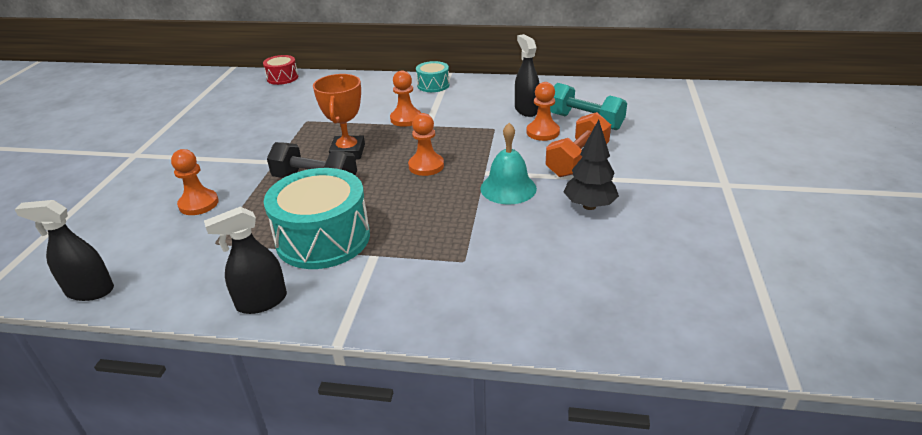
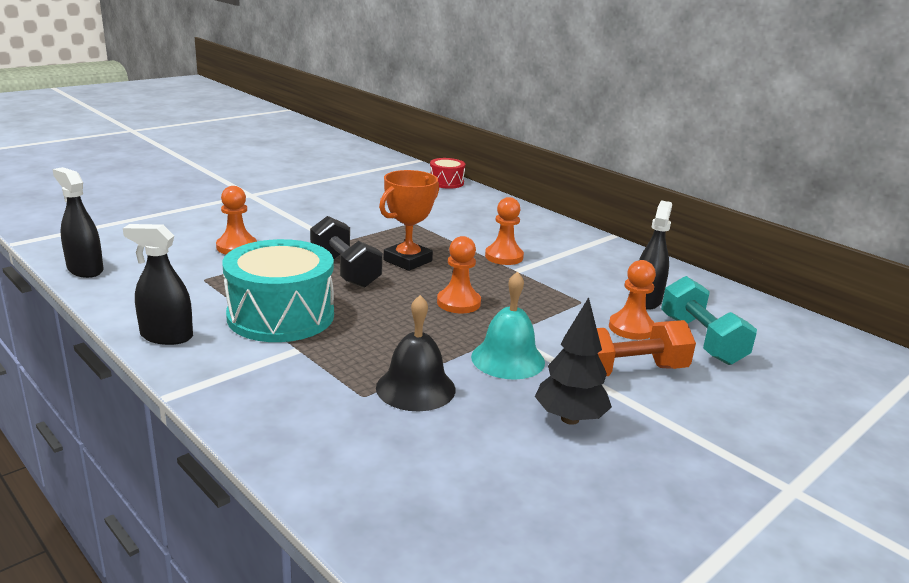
camera: 35 degrees right, 10 degrees down
turquoise drum [416,61,450,92] -> none
none -> black bell [376,295,455,411]

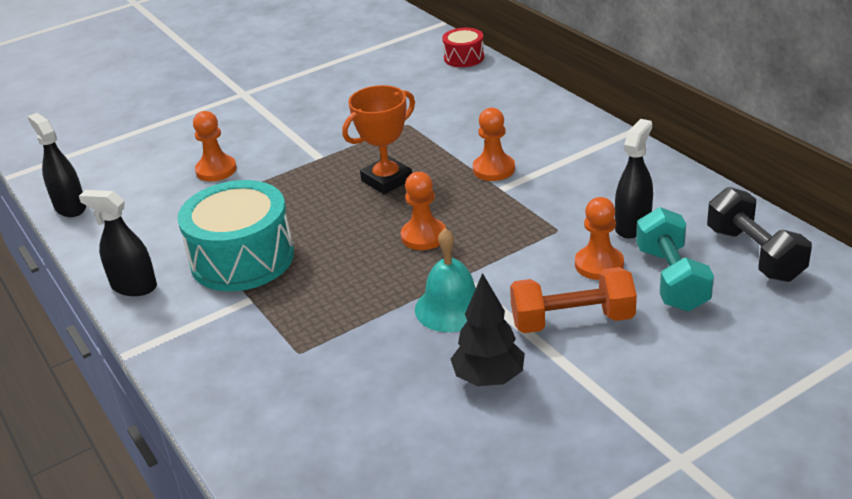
camera: 15 degrees right, 10 degrees up
black dumbbell [310,216,383,288] -> black dumbbell moved to [707,187,812,282]
black bell [376,295,455,411] -> none

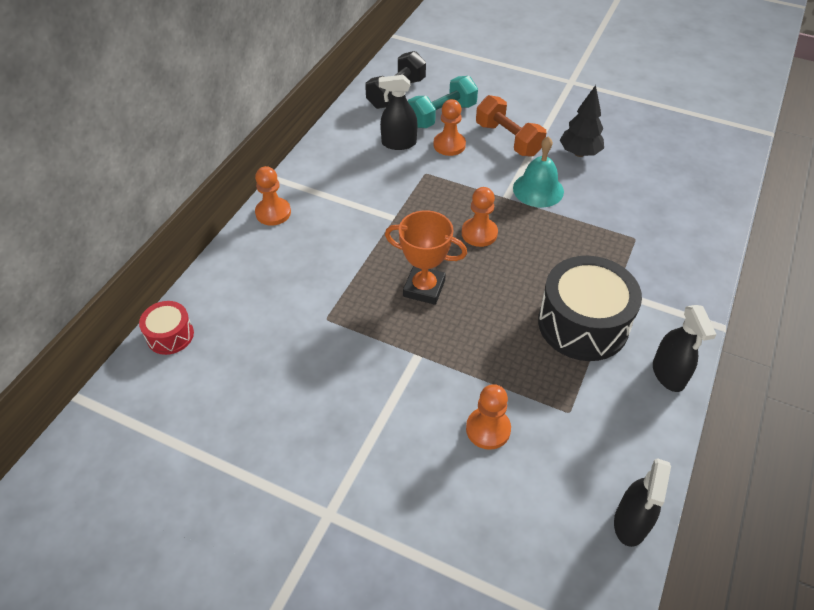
camera: 125 degrees left, 15 degrees up
turquoise drum [177,180,294,291] -> black drum [538,256,642,361]
orange pawn [473,108,515,181] -> orange pawn moved to [255,166,291,226]

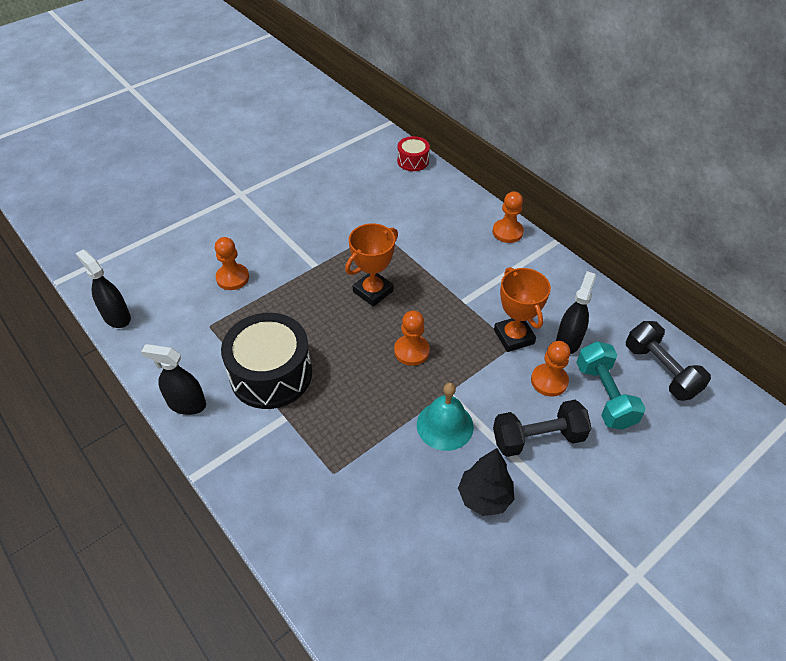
camera: 115 degrees right, 0 degrees up
orange dumbbell [476,95,547,157] -> black dumbbell [493,400,592,457]
none -> orange trophy [494,267,551,352]

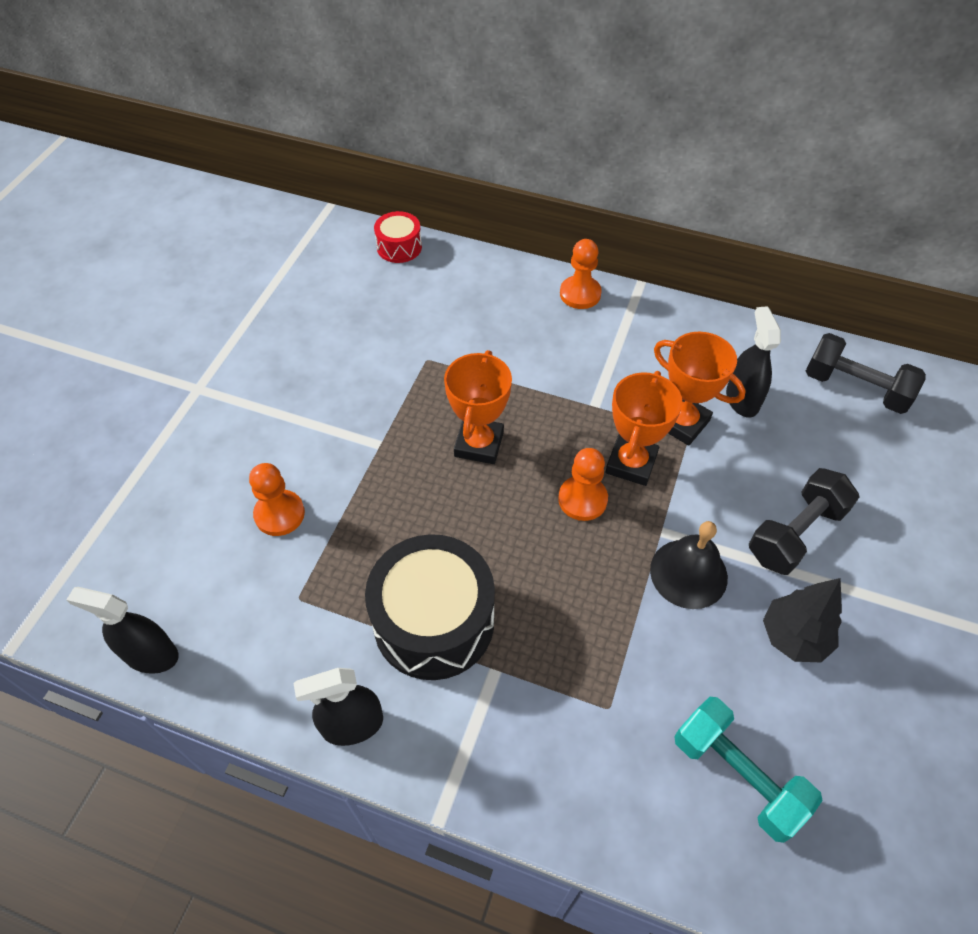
camera: 30 degrees left, 5 degrees up
turquoise bell [417,383,474,451] -> black bell [650,521,728,609]
orange pawn [531,341,570,397] -> none
turquoise dumbbell [576,341,646,430] -> turquoise dumbbell moved to [674,697,823,843]
none -> orange trophy [605,371,683,486]

